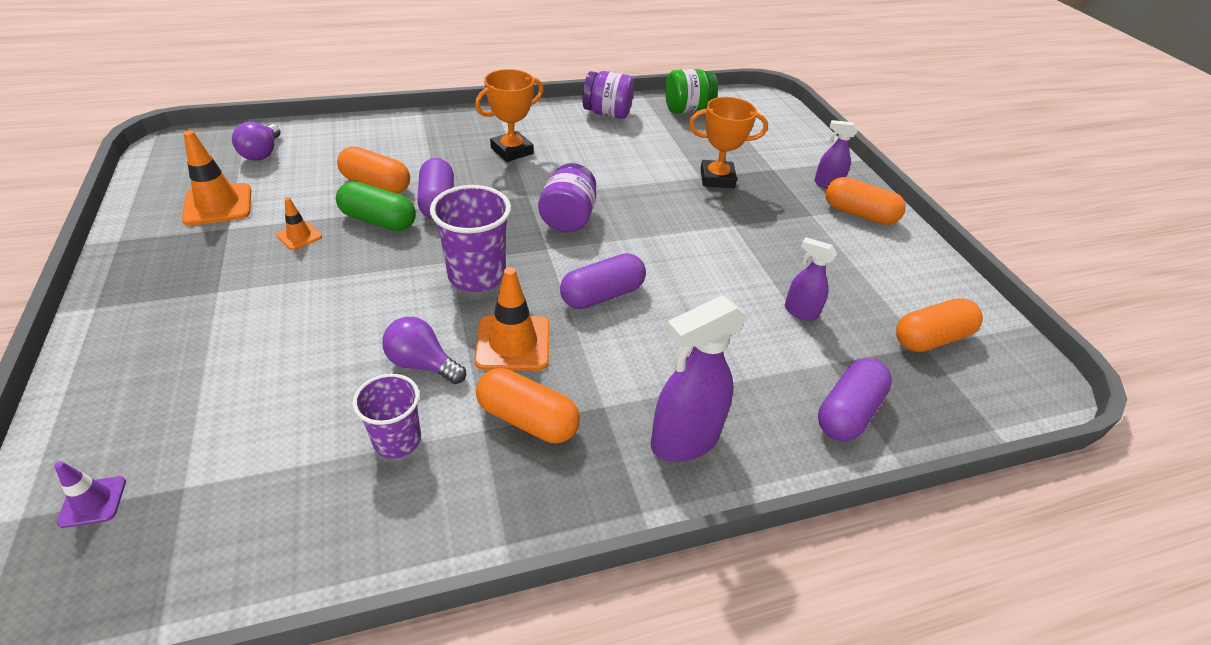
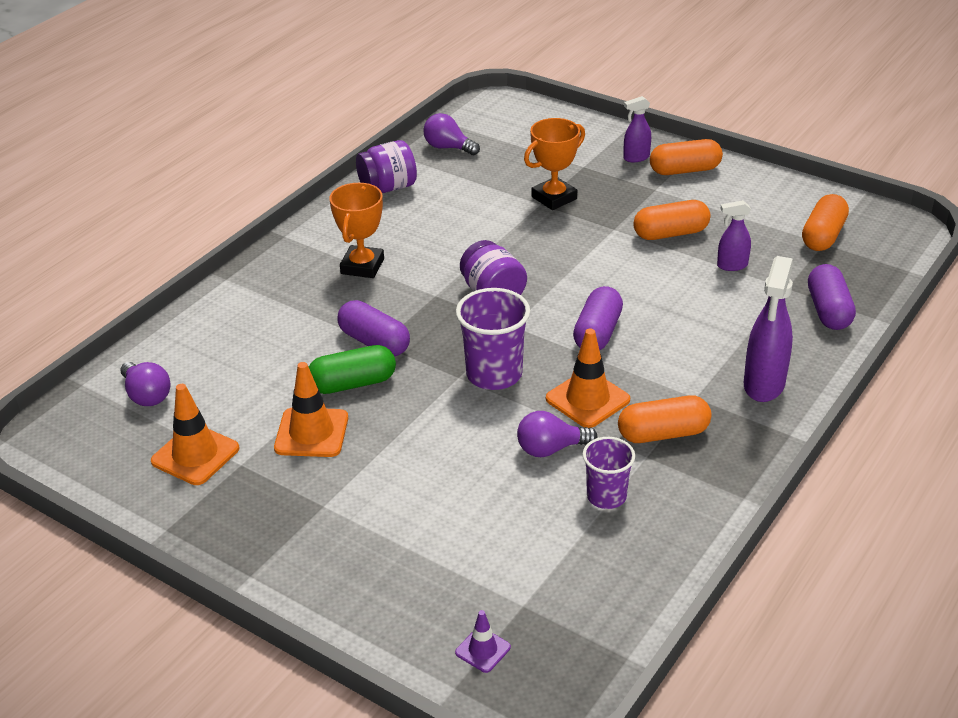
camera: 35 degrees left, 5 degrees down
orange traffic cone [276,197,322,250] -> orange traffic cone [274,362,348,457], size x1.83
orange capsule [337,147,410,193] -> orange capsule moved to [633,200,710,240]
green jar [665,69,718,113] -> purple light bulb [423,113,480,155]

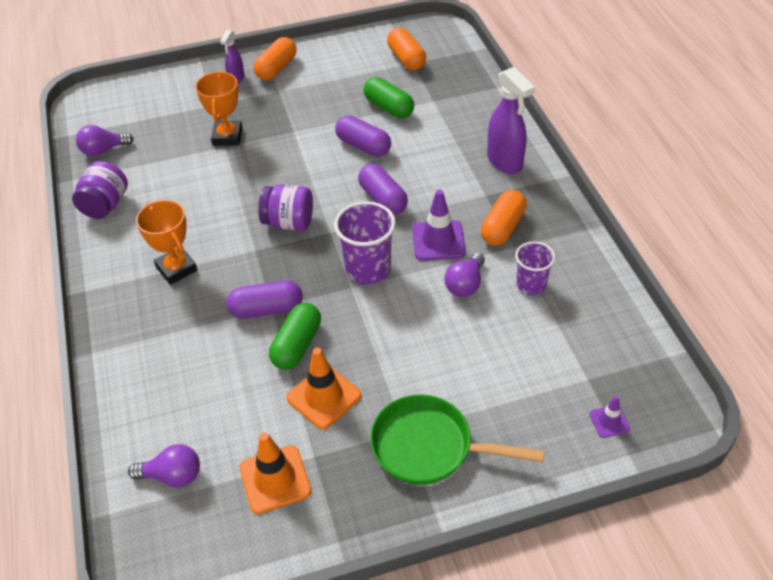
camera: 50 degrees left, 10 degrees up
orange traffic cone [546,329,630,428] -> purple traffic cone [412,189,466,261]
orange capsule [633,200,710,240] -> none
purple spray bottle [717,200,751,271] -> green capsule [363,77,414,118]
purple capsule [808,264,856,330] -> purple capsule moved to [335,115,391,157]
none -> green pan [370,394,545,485]

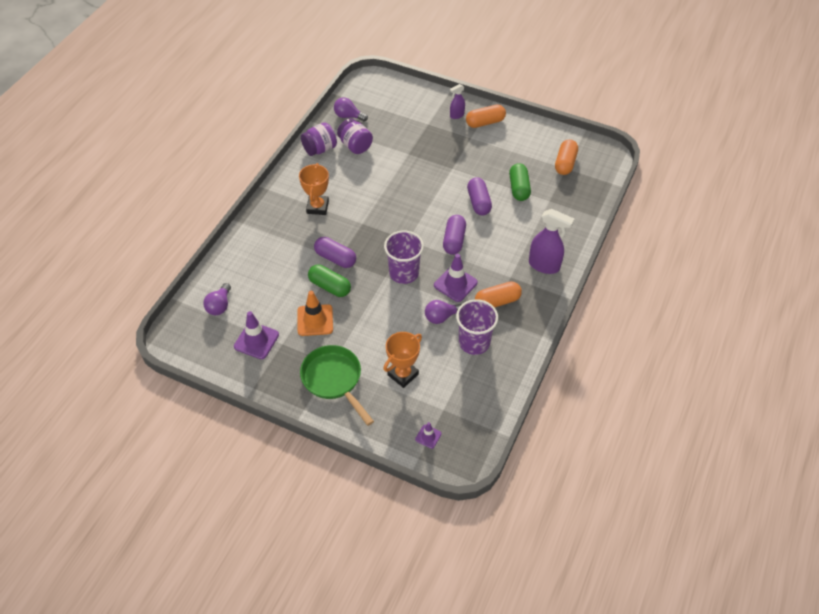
camera: 40 degrees right, 5 degrees up
purple light bulb [128,444,200,487] -> purple light bulb turned 60 degrees clockwise [203,283,231,315]
orange trophy [195,71,243,146] -> orange trophy moved to [383,332,422,388]
orange traffic cone [239,432,312,514] -> purple traffic cone [234,311,279,359]
purple jar [258,184,313,231] -> purple jar moved to [337,119,373,154]
green capsule [269,303,321,370] -> green capsule turned 60 degrees clockwise [308,265,351,297]
purple spray bottle [487,67,535,174] -> purple spray bottle turned 75 degrees counterclockwise [529,209,574,274]
purple cup [515,242,555,295] -> purple cup [456,299,498,355], size x1.56

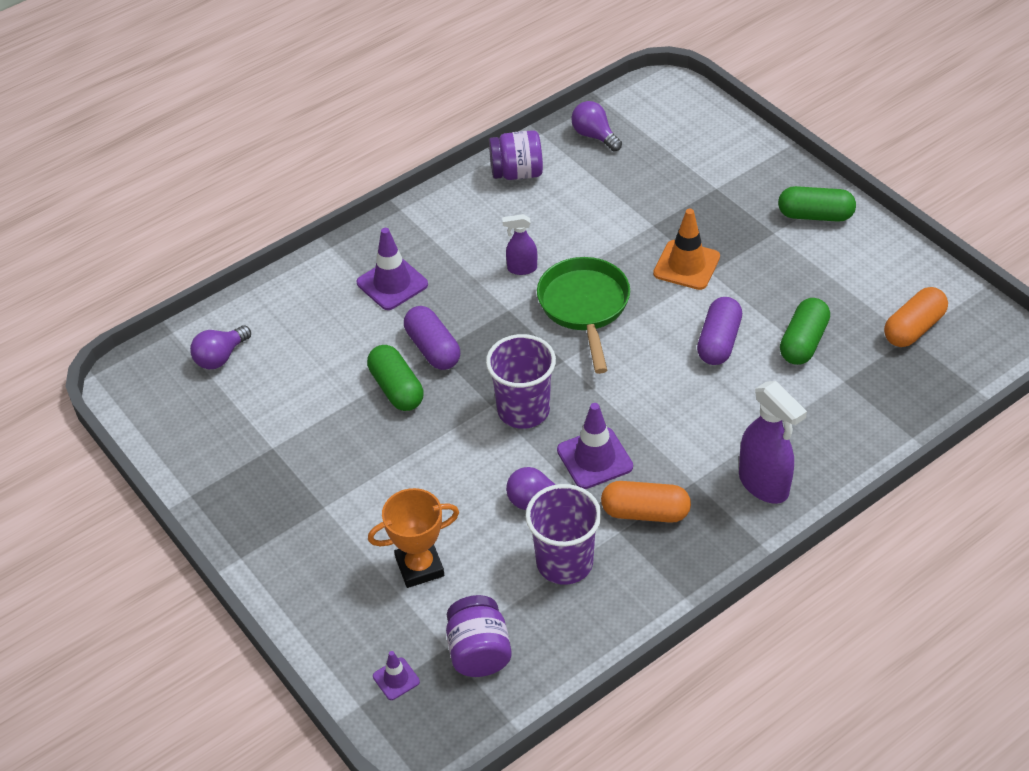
camera: 30 degrees right, 5 degrees down
purple traffic cone [234,311,279,359] -> purple traffic cone moved to [357,228,428,310]
orange traffic cone [297,291,333,336] -> orange traffic cone moved to [653,209,720,290]
orange trophy [299,163,329,215] -> none
green pan [300,345,374,426] -> green pan moved to [537,257,630,374]
purple jar [337,119,373,154] -> purple jar moved to [446,595,512,677]
purple capsule [443,215,466,255] -> none
purple spray bottle [450,84,465,119] -> purple spray bottle moved to [502,214,537,275]
orange capsule [466,104,506,128] -> green capsule [778,186,856,222]

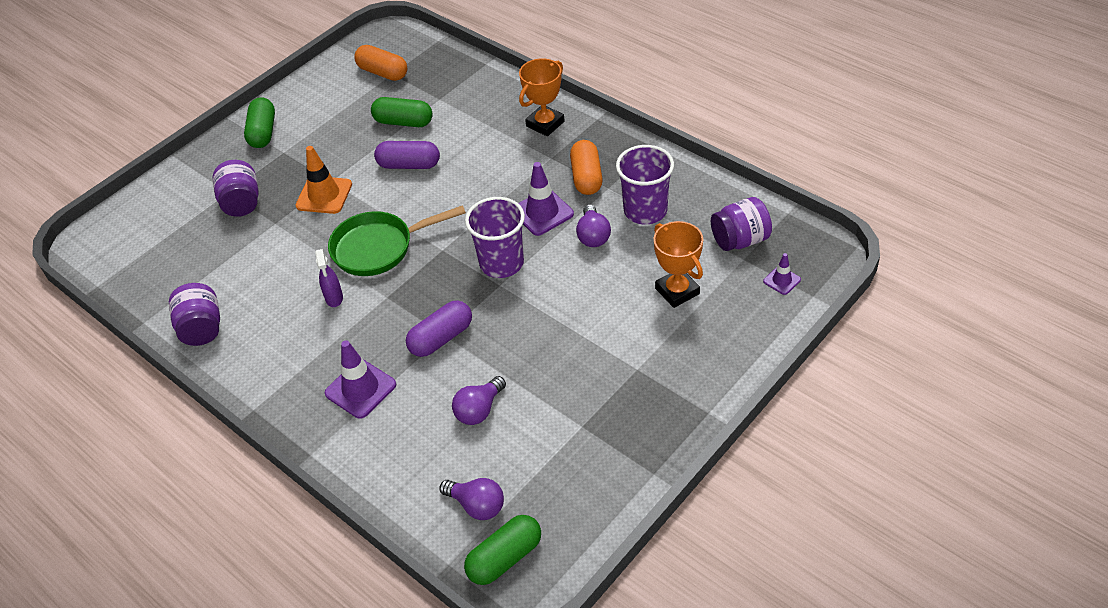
camera: 100 degrees left, 0 degrees up
green capsule [367,345,423,411] -> green capsule moved to [464,515,541,585]
purple light bulb [571,101,622,151] -> purple light bulb moved to [452,376,506,425]
purple spray bottle [739,381,807,504] -> orange trophy [519,58,564,136]
none -> purple jar [213,160,259,217]

